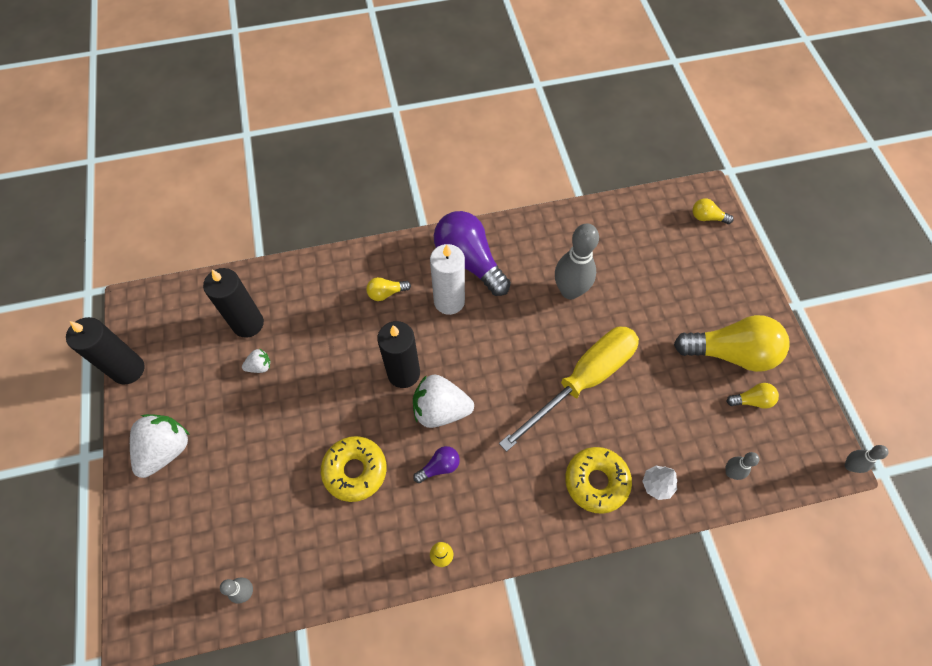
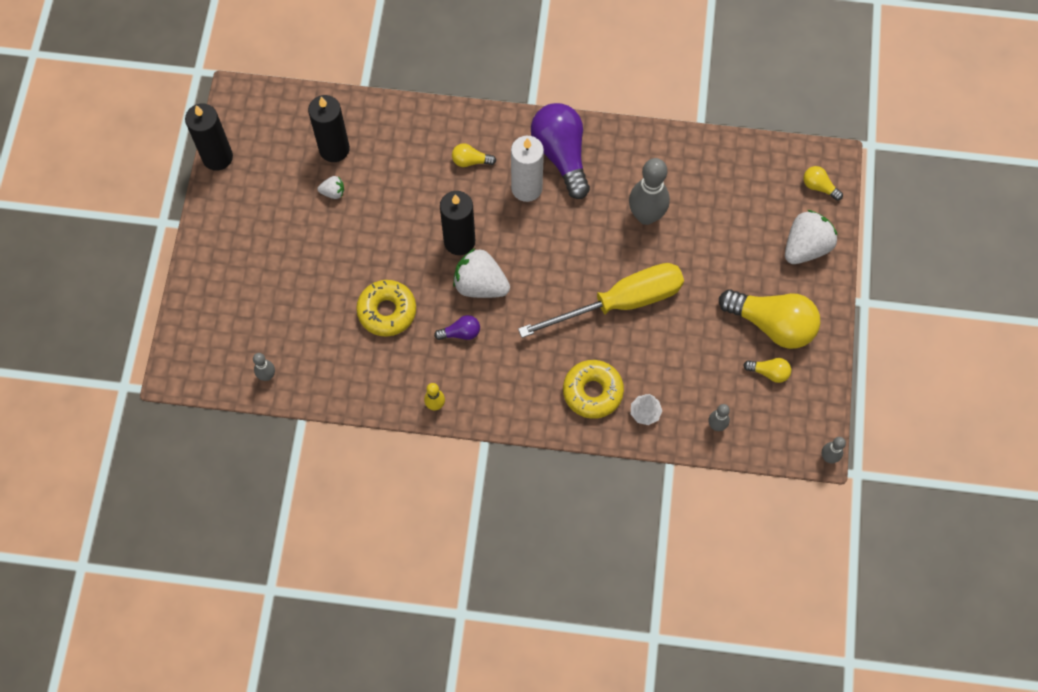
camera: 20 degrees right, 5 degrees up
white strawberry [130,414,190,478] -> white strawberry moved to [785,210,837,264]

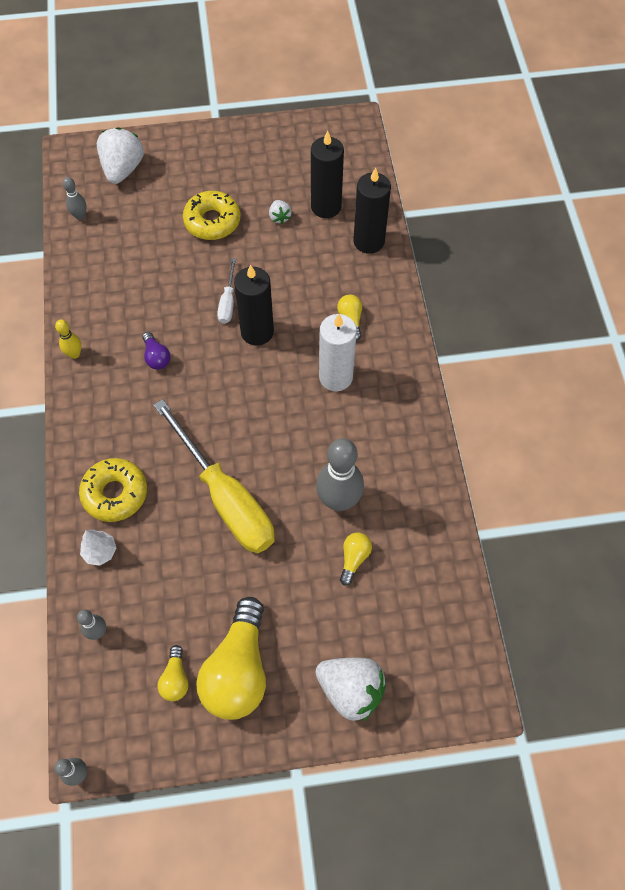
camera: 75 degrees right, 5 degrees down
black candle [185,103,233,171] -> black candle moved to [353,168,391,254]
yellow donut [356,280,416,337] -> yellow donut moved to [183,191,240,240]
white strawberry [453,248,510,298] -> white strawberry moved to [97,127,144,184]
purple light bulb [531,103,590,199] -> none
yellow light bulb [804,166,843,201] -> yellow light bulb moved to [340,532,372,586]
none -> white screwdriver [217,258,236,324]

